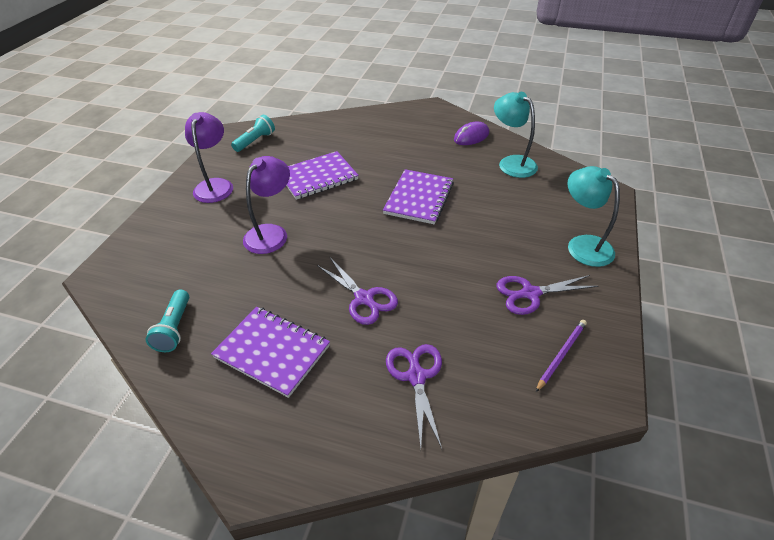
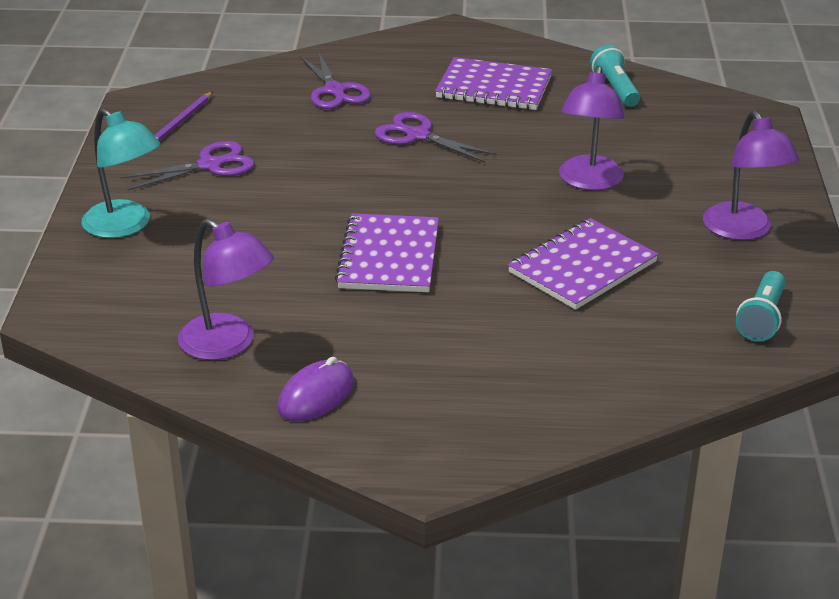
camera: 165 degrees right, 10 degrees down
turquoise lamp [494,92,538,178] -> purple lamp [178,219,274,360]

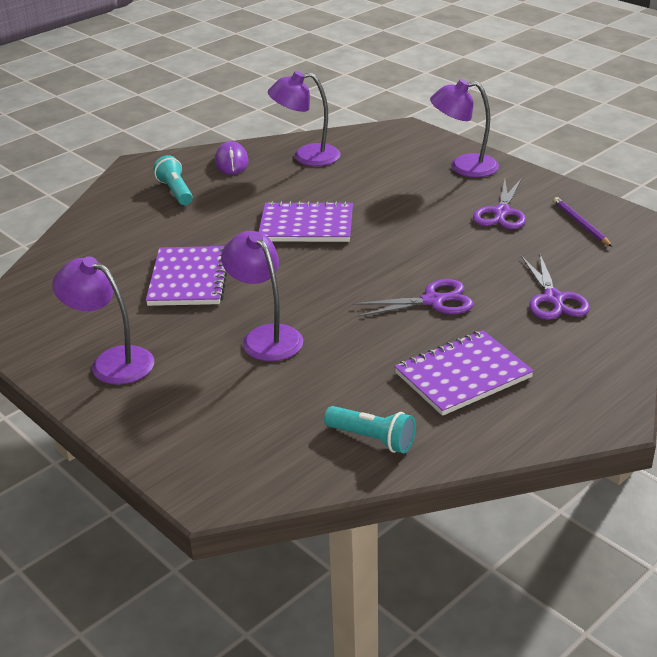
camera: 135 degrees right, 0 degrees up
turquoise lamp [82,108,161,238] -> purple lamp [430,79,499,177]
purple scissors [300,51,371,109] -> purple scissors turned 120 degrees counterclockwise [521,254,590,320]
purple notebook [335,213,439,292] -> purple notebook turned 45 degrees counterclockwise [259,201,353,242]
turquoise flashlight [736,271,785,342] -> turquoise flashlight moved to [153,155,193,205]

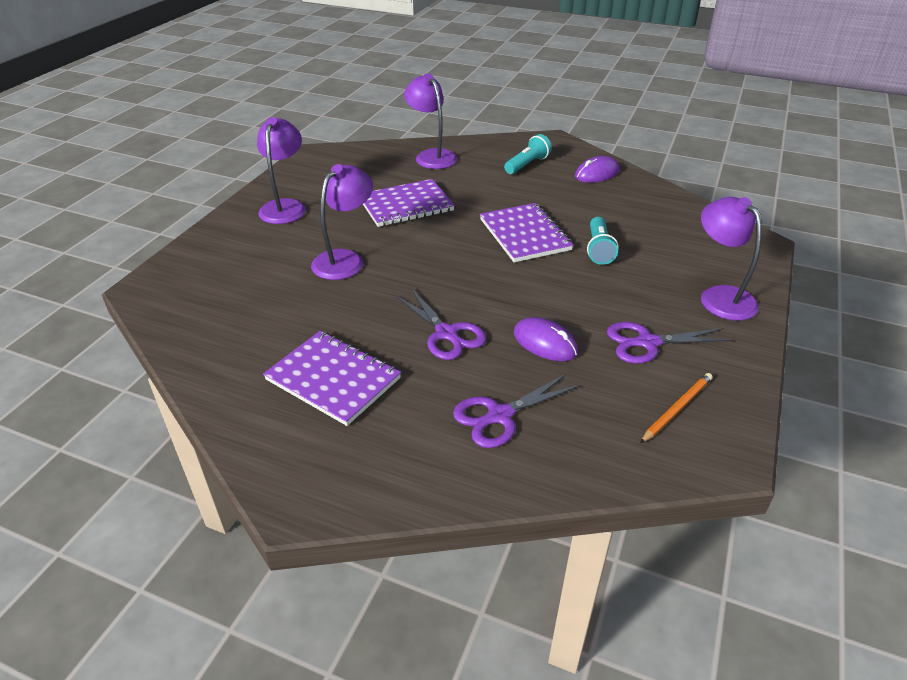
camera: 65 degrees right, 5 degrees up
purple lamp [268,71,340,166] -> purple lamp moved to [404,73,457,169]
turquoise flashlight [324,406,416,453] -> turquoise flashlight moved to [587,217,619,265]
purple pencil [553,197,612,247] -> orange pencil [640,373,713,443]
none -> purple mouse [514,317,578,361]

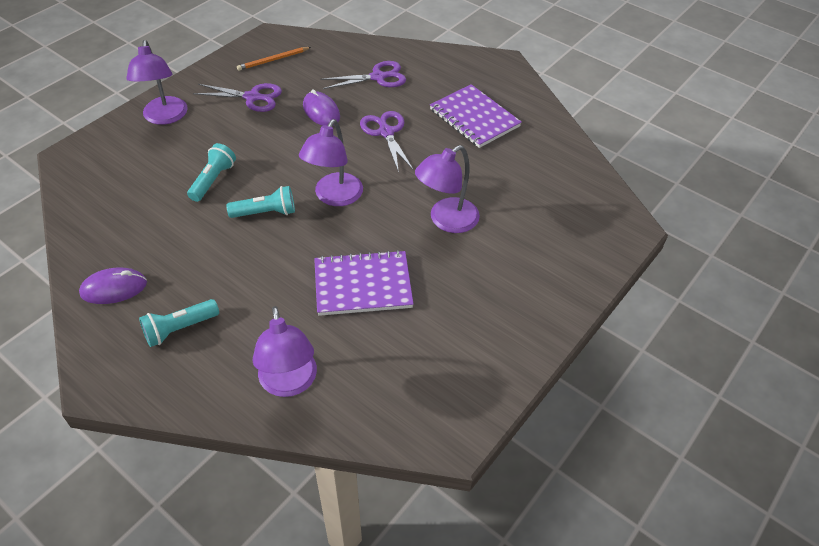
camera: 165 degrees left, 10 degrees up
purple lamp [257,117,306,224] -> purple lamp moved to [299,119,363,206]
purple notebook [480,203,573,262] -> turquoise flashlight [226,186,295,218]

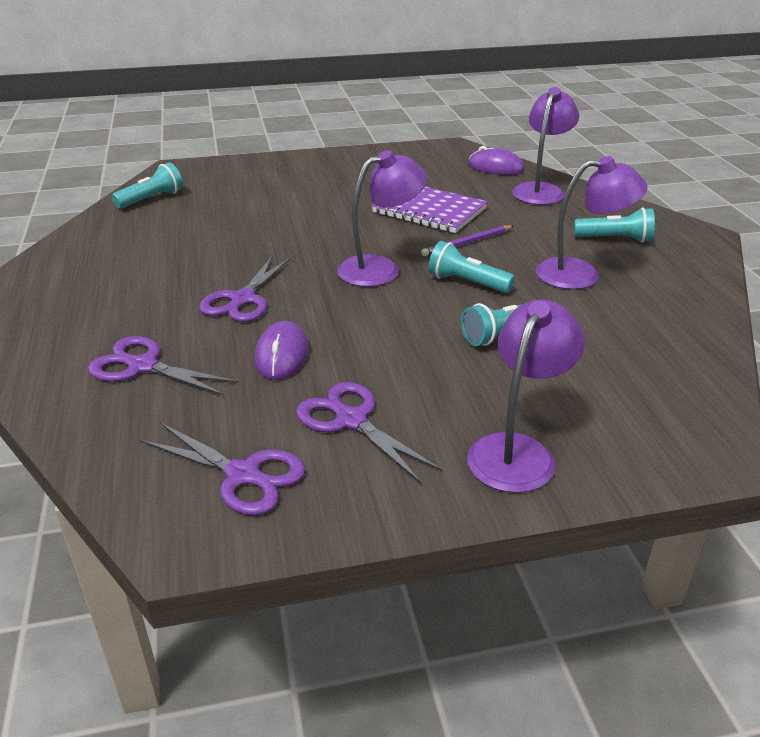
camera: 140 degrees left, 15 degrees down
purple mouse [79,268,147,304] -> purple mouse moved to [468,146,525,175]
orange pencil [237,47,311,71] -> purple scissors [140,422,306,515]
purple lamp [415,145,480,233] -> purple lamp moved to [536,156,647,290]
purple notebook [430,84,522,148] -> none
none -> turquoise flashlight [112,162,183,209]
none -> purple pencil [421,225,513,256]

